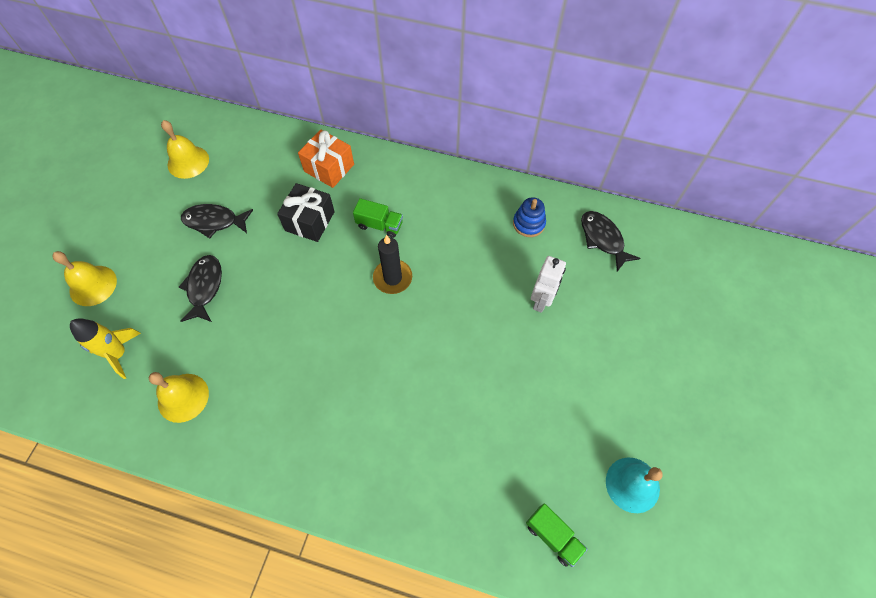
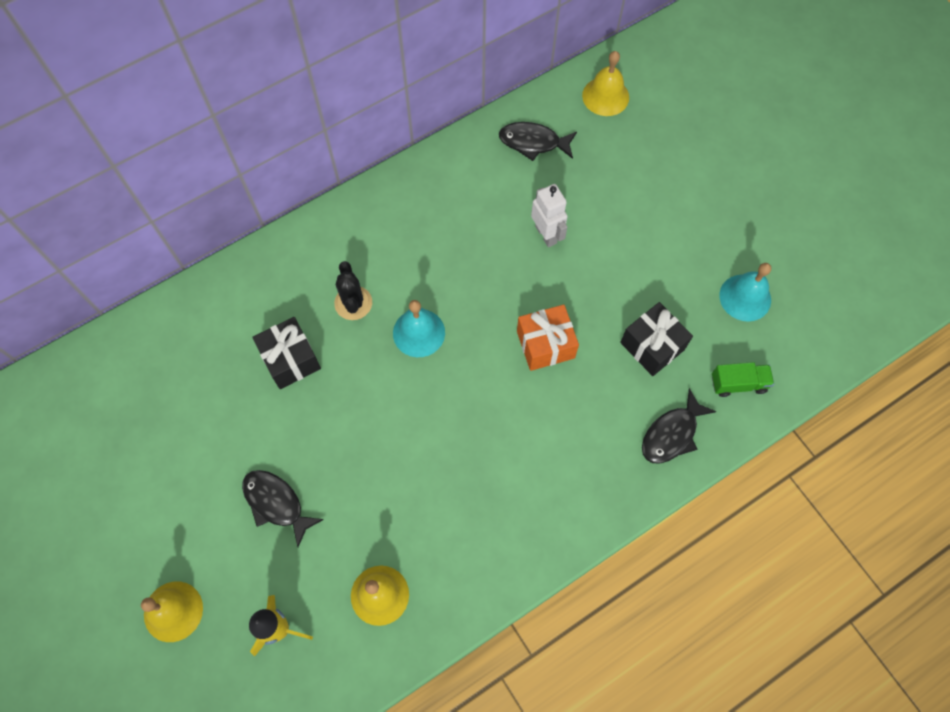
camera: 50 degrees left, 5 degrees up
yellow bell [161,120,209,179] -> yellow bell moved to [582,51,629,116]
black fish [181,204,253,238] -> black fish moved to [642,388,717,464]
orange gift [298,130,354,188] -> orange gift moved to [517,304,579,371]
green truck [353,198,403,238] -> black cactus [334,261,372,320]
black candle [373,235,412,294] -> turquoise bell [393,300,445,357]
blue stacking toy [513,197,546,237] -> none
none -> black gift [620,302,693,376]

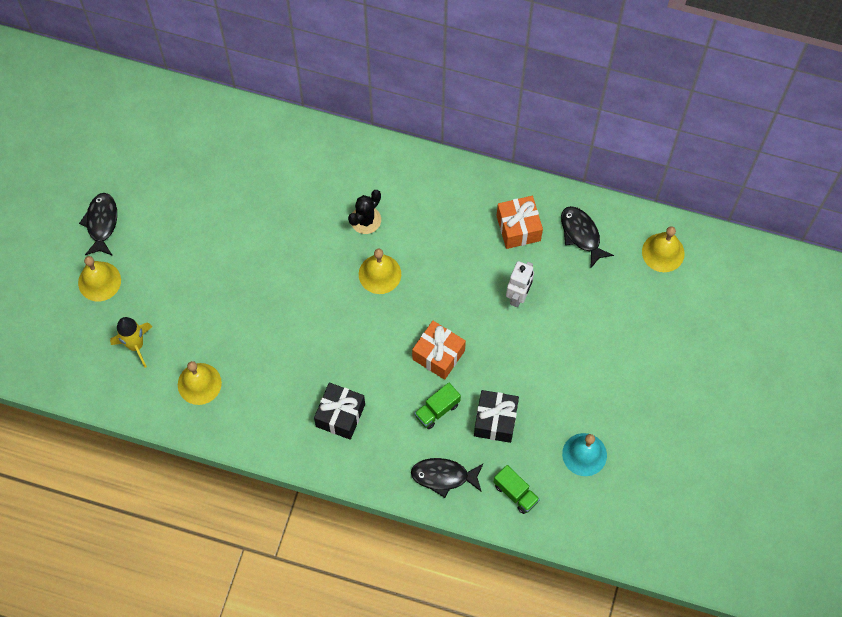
camera: 50 degrees right, 0 degrees up
black fish [242,470,324,547] -> black fish moved to [79,193,117,256]
black gift [252,317,321,389] -> black gift moved to [314,383,365,440]
turquoise bell [393,300,445,357] -> yellow bell [359,249,401,294]
none -> green truck [414,383,461,429]
none -> orange gift [496,196,543,249]

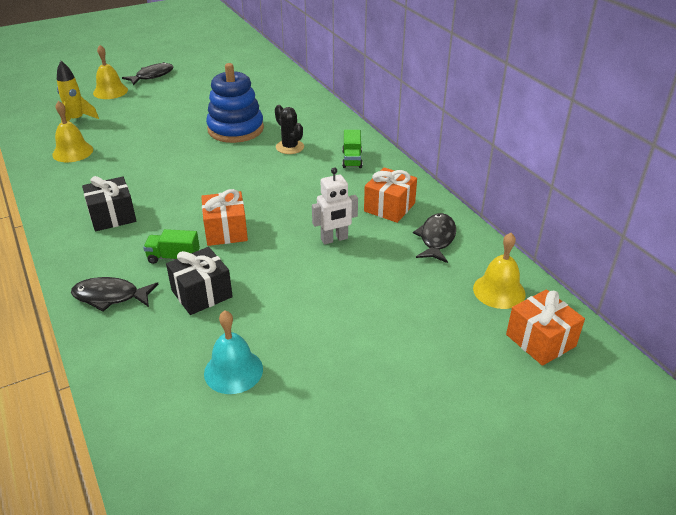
camera: 45 degrees right, 30 degrees down
black cactus [348,190,381,234] -> black cactus turned 60 degrees clockwise [275,105,304,154]
yellow bell [359,249,401,294] -> none
black fish [411,458,484,498] -> black fish turned 45 degrees counterclockwise [71,277,158,312]
green truck [494,465,540,514] -> green truck moved to [342,130,363,168]
none -> blue stacking toy [206,63,264,143]
none -> orange gift [506,290,585,366]

